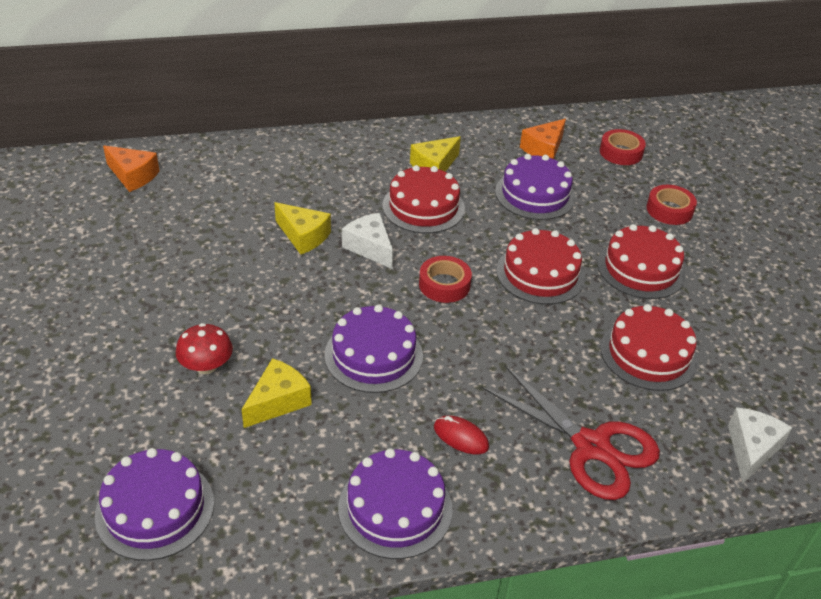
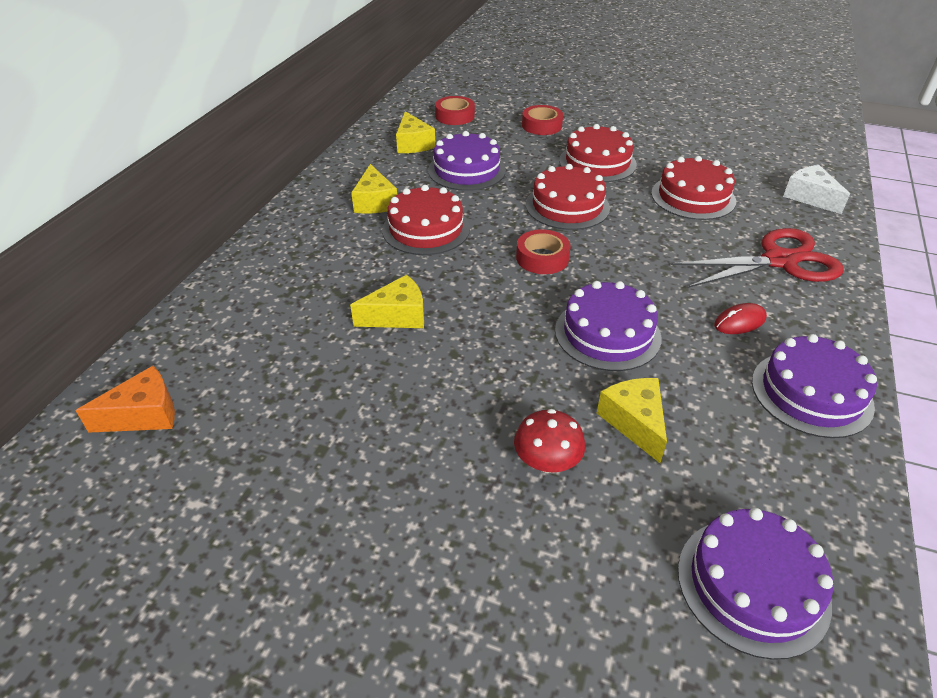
camera: 55 degrees left, 0 degrees up
white cheese [342,213,393,269] -> none
orange cheese [520,119,566,159] -> yellow cheese [396,111,435,153]

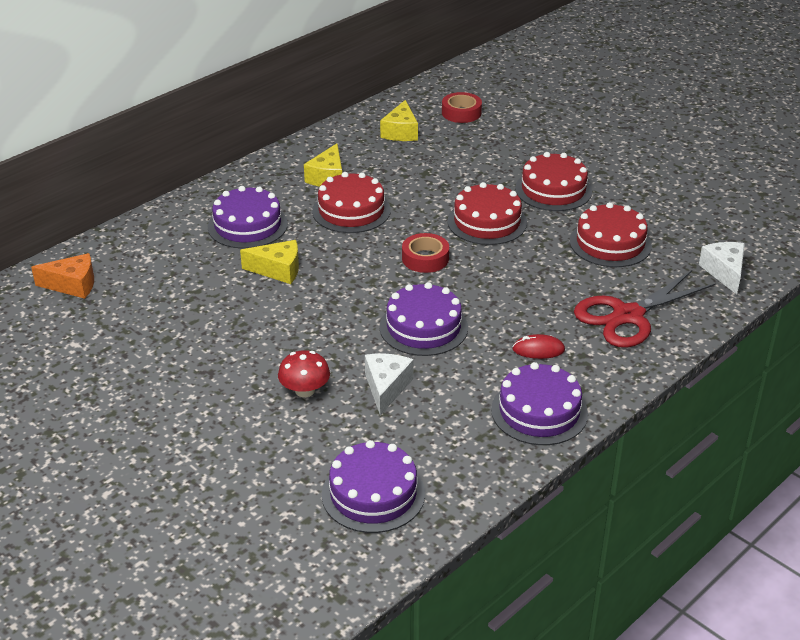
camera: 25 degrees right, 5 degrees down
purple cake [428,131,506,191] -> purple cake moved to [208,186,288,249]
red tape [522,105,563,135] -> none
yellow cheese [597,378,667,463] -> white cheese [365,353,414,416]
red scissors [671,228,844,288] -> red scissors turned 135 degrees clockwise [574,270,716,348]

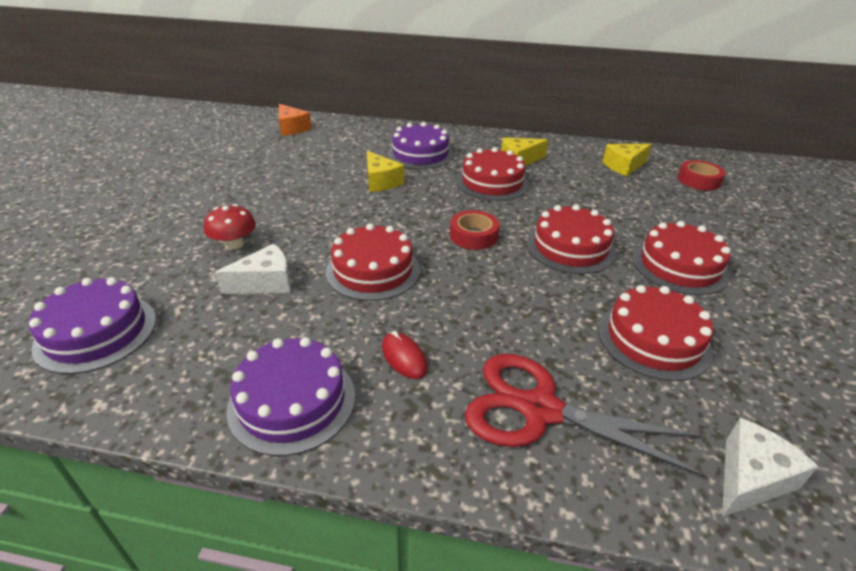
camera: 55 degrees right, 0 degrees up
purple cake [379,282,468,356] -> red cake [326,223,420,301]

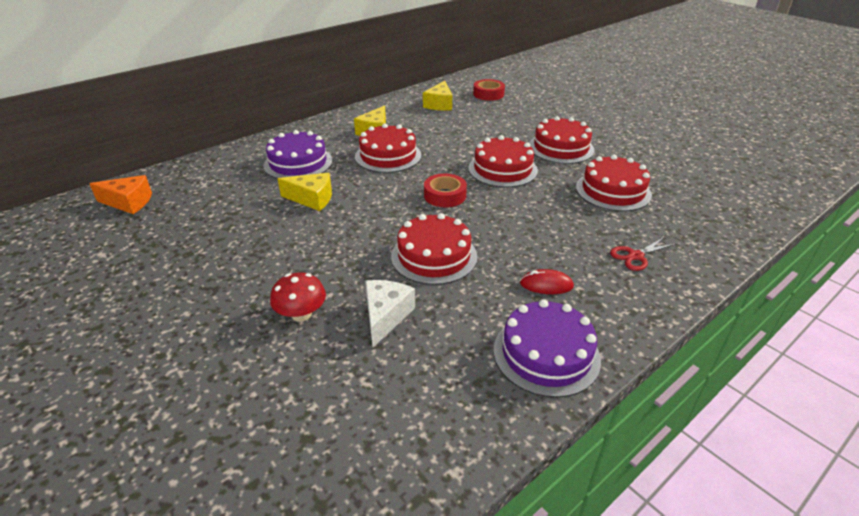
camera: 50 degrees left, 0 degrees up
purple cake [29,277,156,374] -> none
red scissors [465,354,706,477] -> red scissors [610,237,677,271], size x0.48
white cheese [722,418,819,517] -> none

